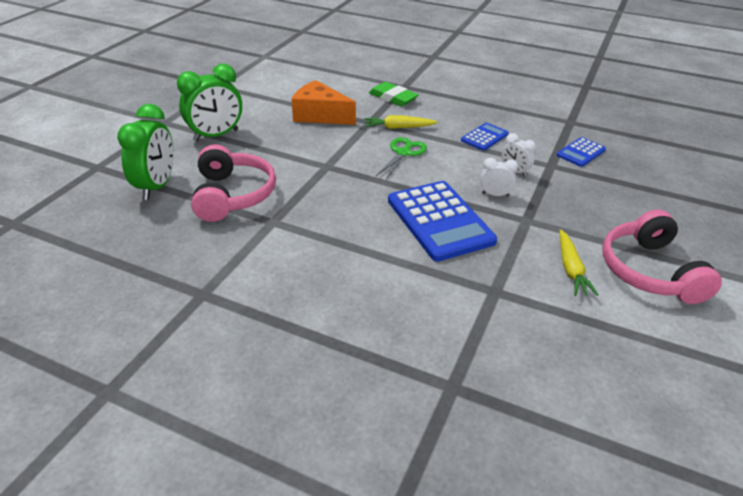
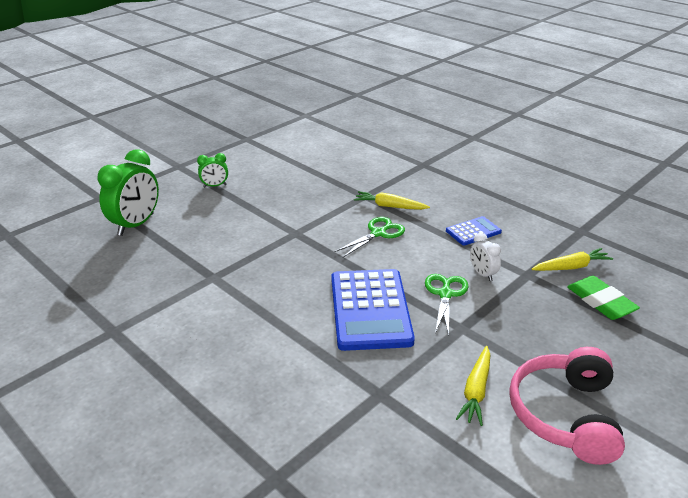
camera: 20 degrees right, 5 degrees down
green clock [177,64,242,141] -> green clock [197,153,228,187], size x0.52
pink headphones [191,144,276,222] -> none
orange cheese [291,80,356,125] -> none
green eraser [369,82,419,106] -> green eraser moved to [567,276,640,320]
white clock [480,158,518,197] -> green scissors [425,274,469,336]
blue calculator [557,137,606,167] -> yellow carrot [532,248,613,271]

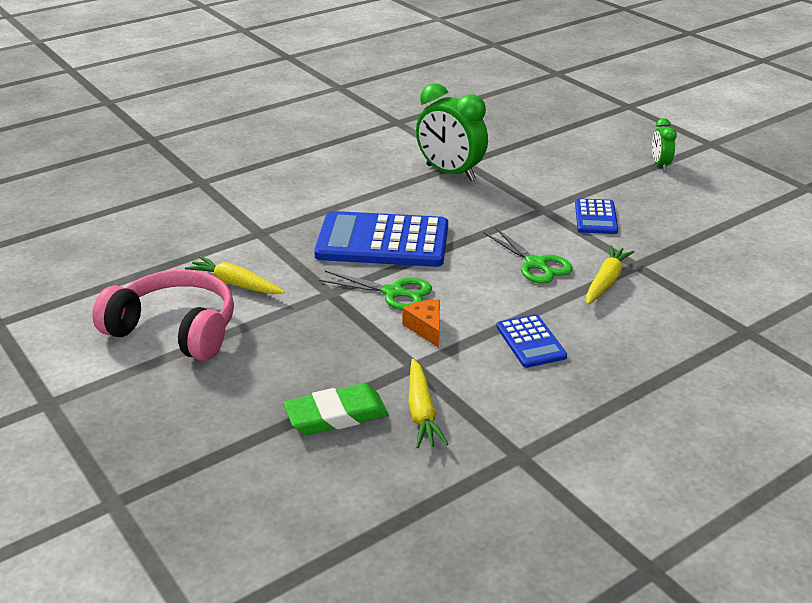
camera: 100 degrees right, 0 degrees up
green clock [98,149,159,236] -> green clock moved to [416,83,488,181]
white clock [470,233,501,281] -> orange cheese [402,300,440,348]
none -> blue calculator [575,198,618,234]

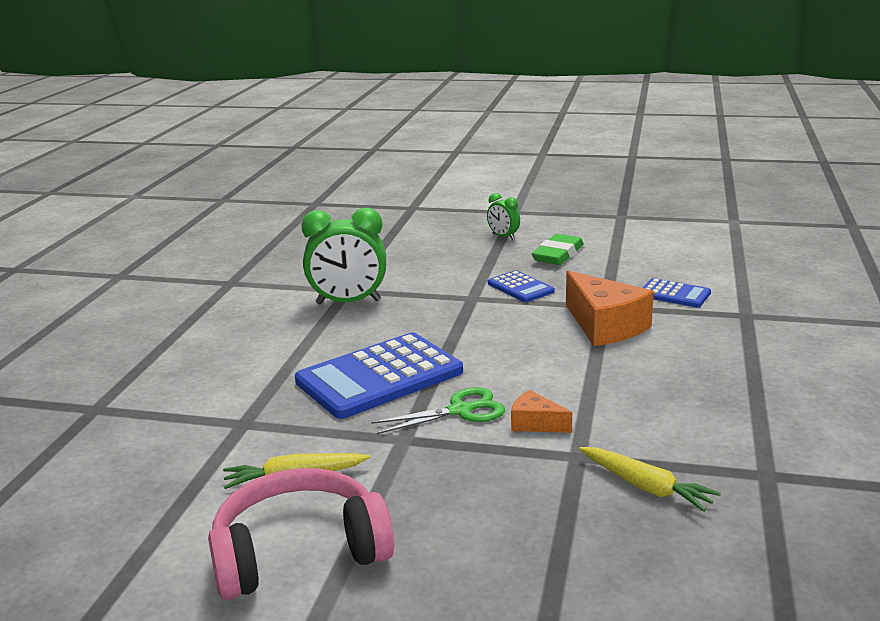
camera: 40 degrees left, 10 degrees down
green eraser [283,384,389,435] -> green eraser moved to [532,234,584,265]
green scissors [484,227,573,284] -> none
blue calculator [496,314,567,368] -> blue calculator moved to [642,278,711,307]
yellow carrot [586,245,635,305] -> orange cheese [566,270,654,346]

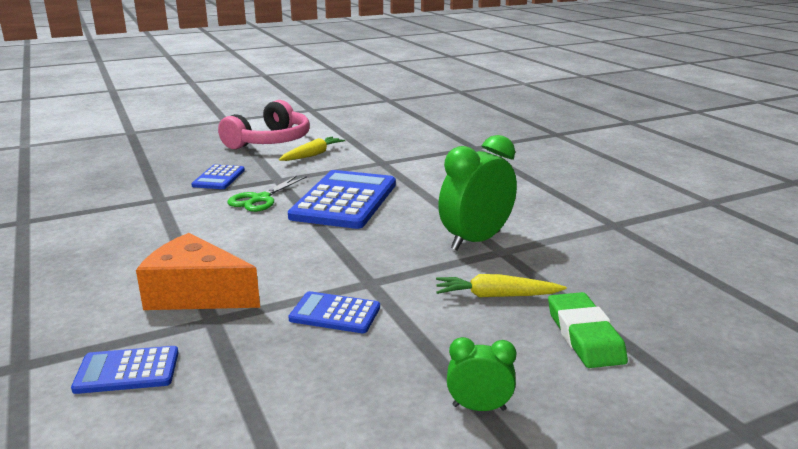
camera: 140 degrees right, 0 degrees up
orange cheese [511,390,572,433] -> none
green eraser [532,234,584,265] -> green eraser moved to [548,292,628,368]
yellow carrot [579,447,721,512] -> yellow carrot moved to [436,274,567,297]
none -> blue calculator [191,165,245,189]

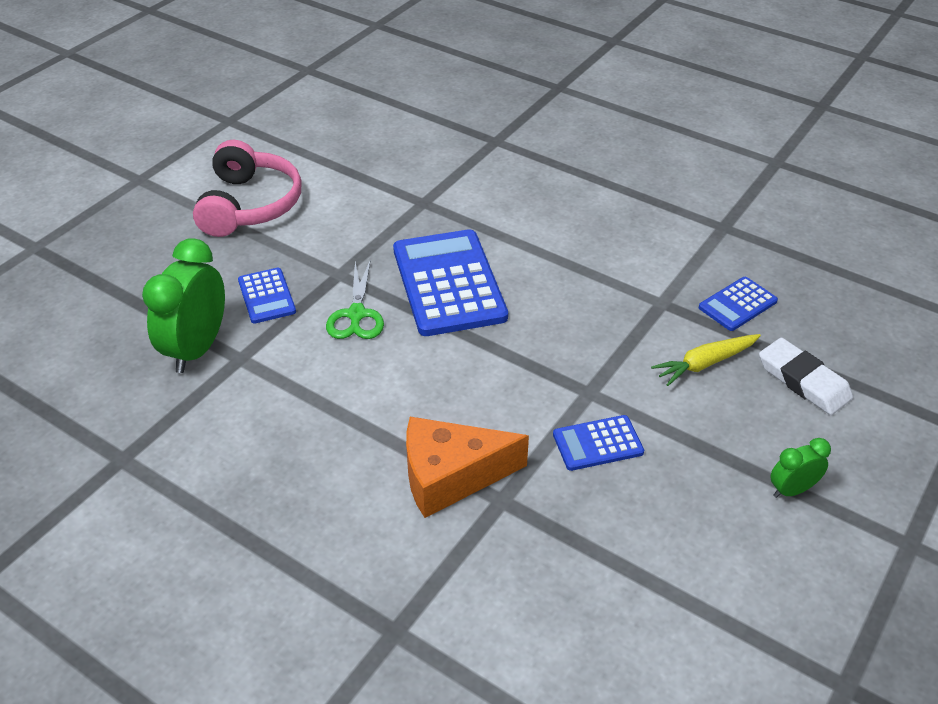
camera: 30 degrees left, 20 degrees up
blue calculator [71,346,179,394] -> blue calculator moved to [699,277,778,331]
yellow carrot [279,137,345,161] -> none
green clock [438,135,517,250] -> green clock moved to [142,238,225,373]
green eraser [548,292,628,368] -> white eraser [759,337,853,415]

